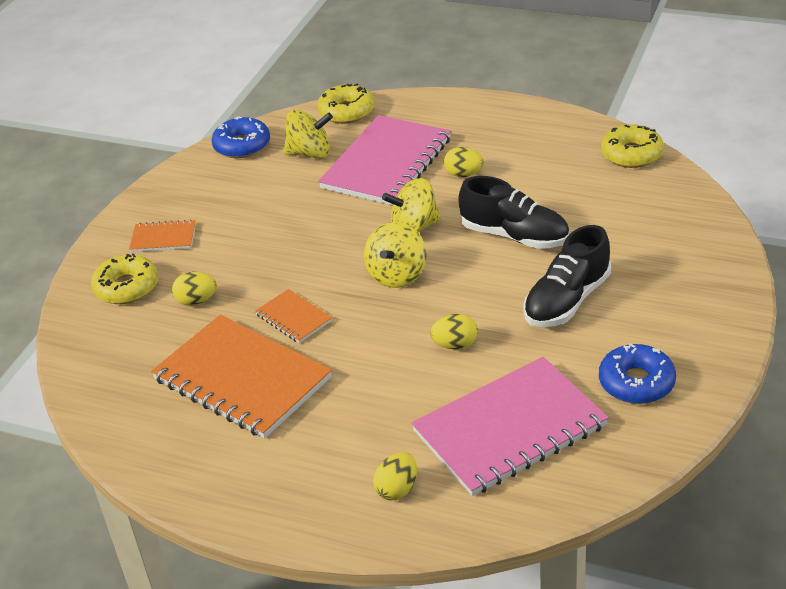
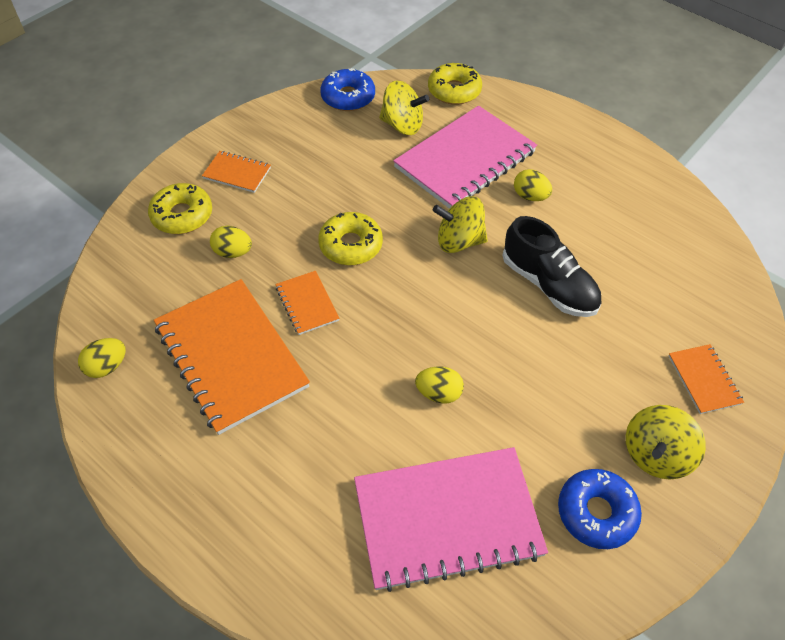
camera: 15 degrees right, 15 degrees up
yellow spinning top [364,222,427,288] -> yellow spinning top moved to [626,405,706,479]
yellow egg [373,452,417,500] -> yellow egg moved to [78,338,126,378]
black shoe [523,225,611,327] -> none
yellow donut [601,124,664,168] -> yellow donut moved to [318,212,383,265]
none -> orange notebook [669,344,744,414]

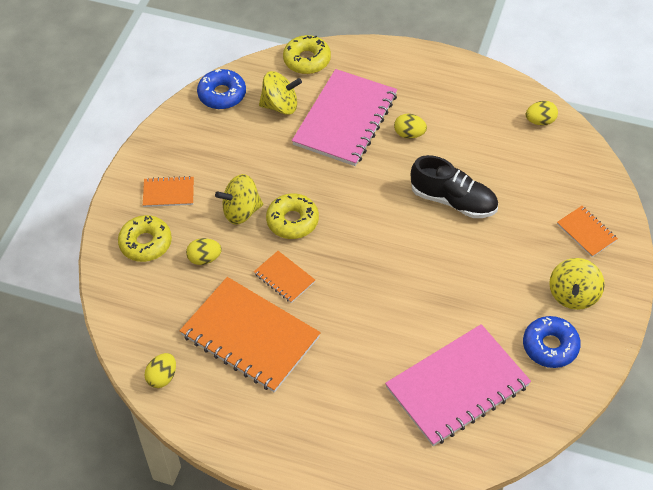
camera: 20 degrees left, 0 degrees up
yellow egg [415,366,464,404] -> yellow egg moved to [526,101,558,126]
yellow spinning top [433,196,488,253] -> yellow spinning top moved to [215,174,263,225]

